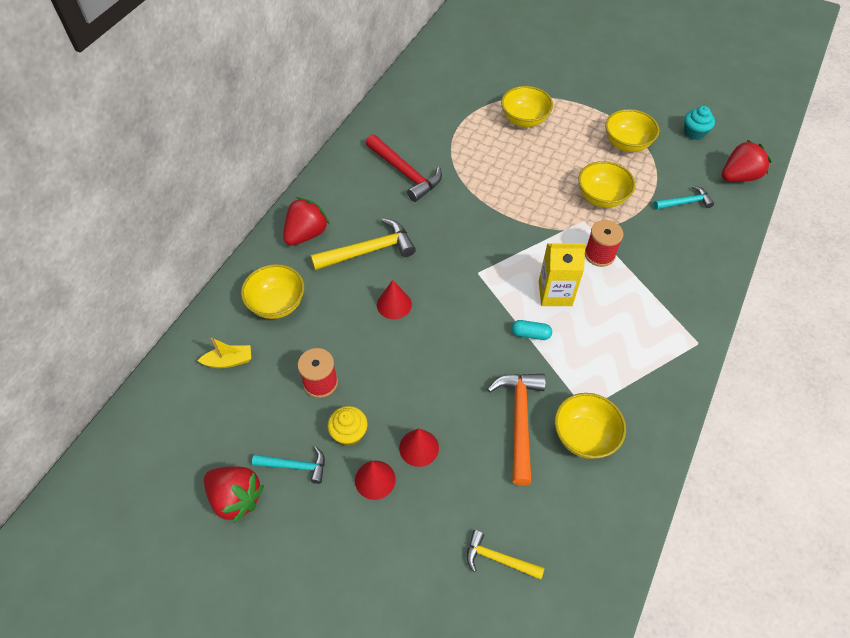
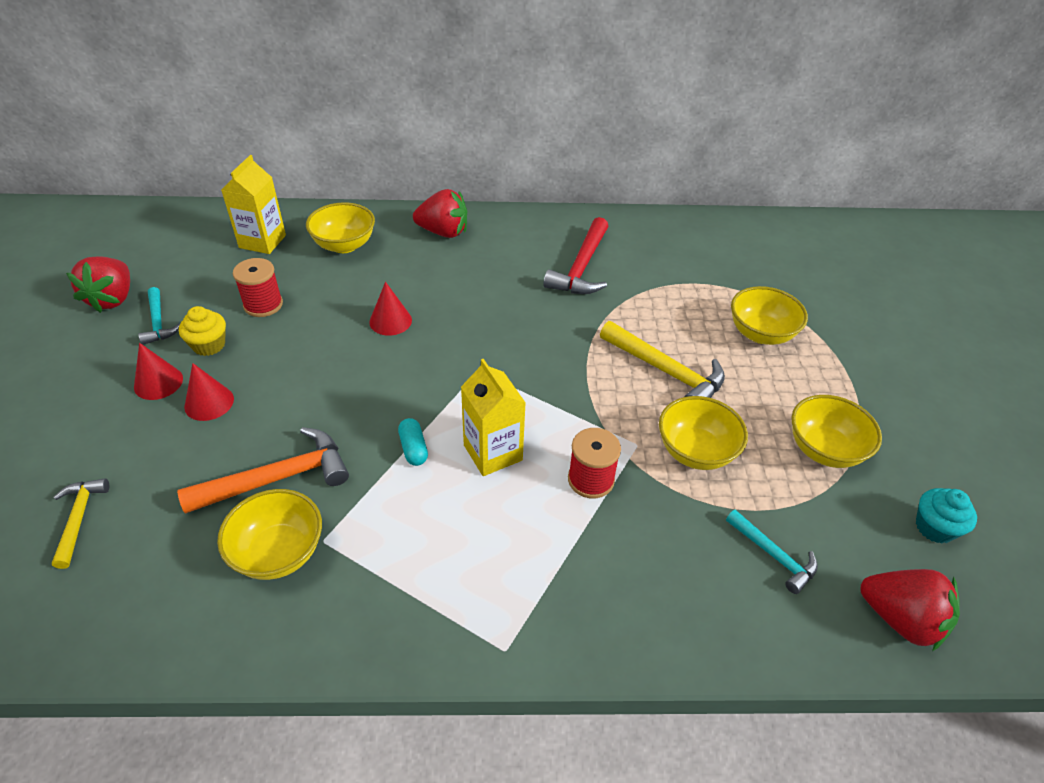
camera: 60 degrees right, 10 degrees down
yellow boat [198,338,251,368] -> yellow carton [221,155,286,254]
yellow hammer [311,218,416,270] -> yellow hammer moved to [600,321,725,398]

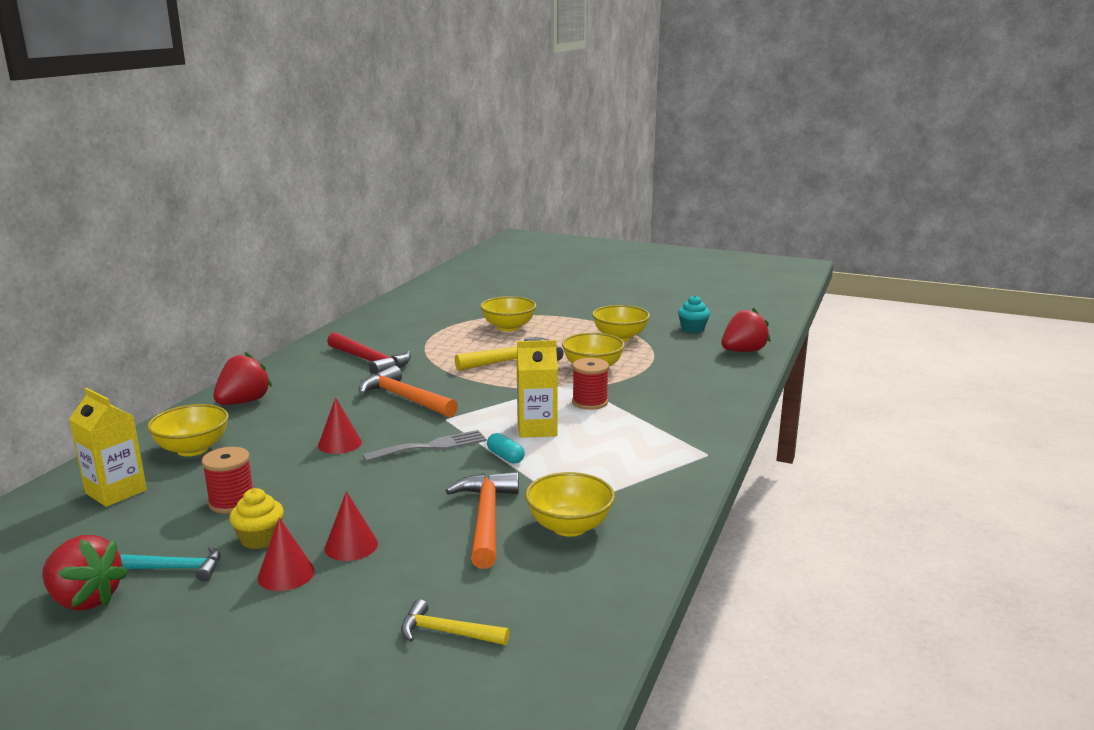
camera: 65 degrees left, 25 degrees down
turquoise capsule [398,418,428,466] -> turquoise capsule turned 45 degrees clockwise [487,433,525,464]
turquoise hammer [726,510,818,594] -> none
none -> orange hammer [359,365,458,418]
none -> grey fork [362,430,487,462]

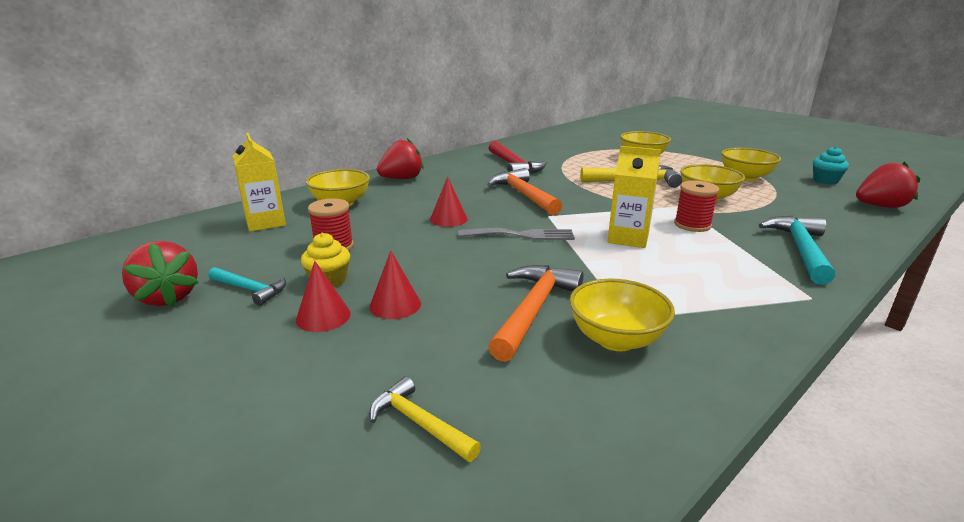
camera: 25 degrees right, 5 degrees up
turquoise capsule [487,433,525,464] -> none
none -> turquoise hammer [759,216,835,285]

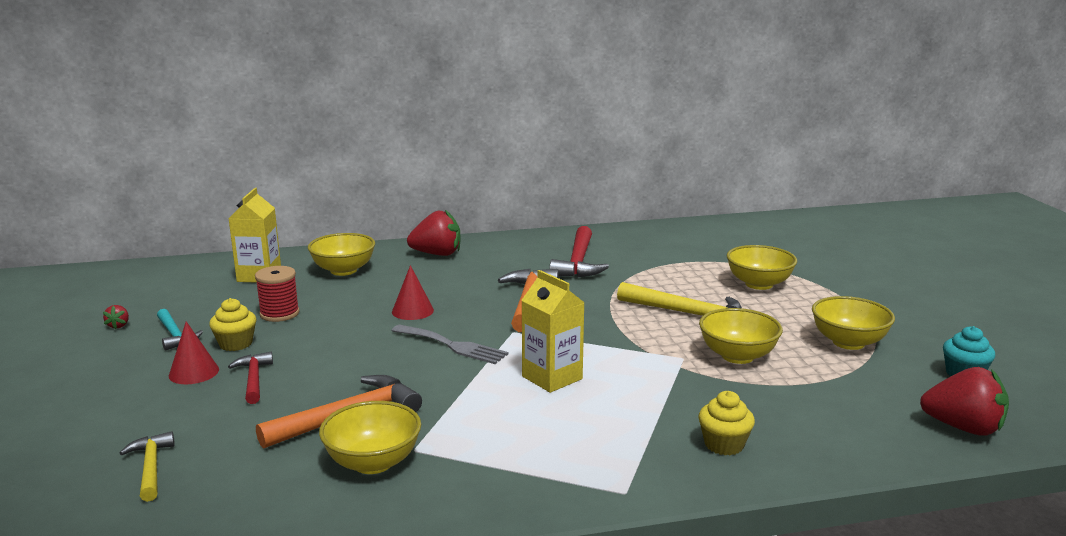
camera: 30 degrees right, 5 degrees down
red strawberry [122,241,199,307] -> red strawberry [103,305,129,329], size x0.43
red cone [369,251,421,319] -> red hammer [228,352,273,404]
red spool [674,181,719,232] -> none
turquoise hammer [759,216,835,285] -> yellow cupcake [698,391,755,455]

